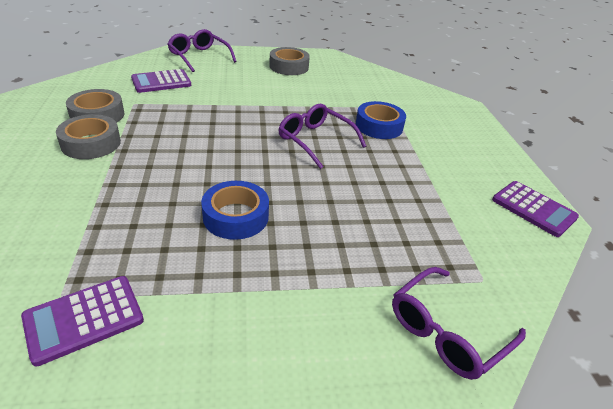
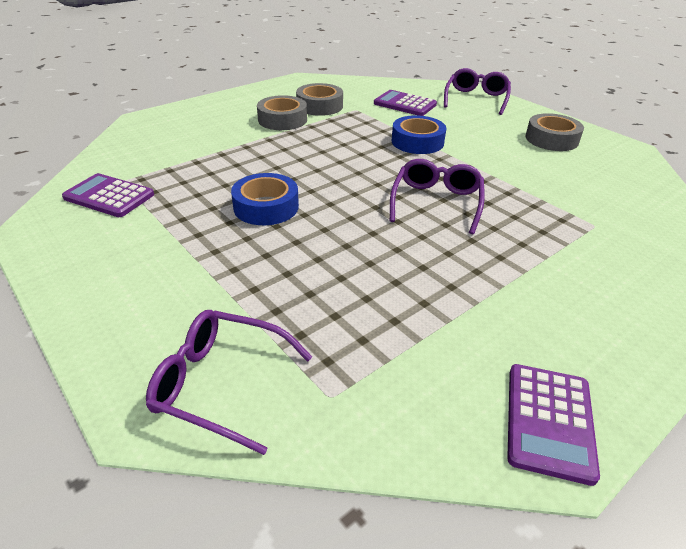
camera: 60 degrees right, 0 degrees up
blue tape [355,101,406,139] -> blue tape moved to [392,115,446,154]

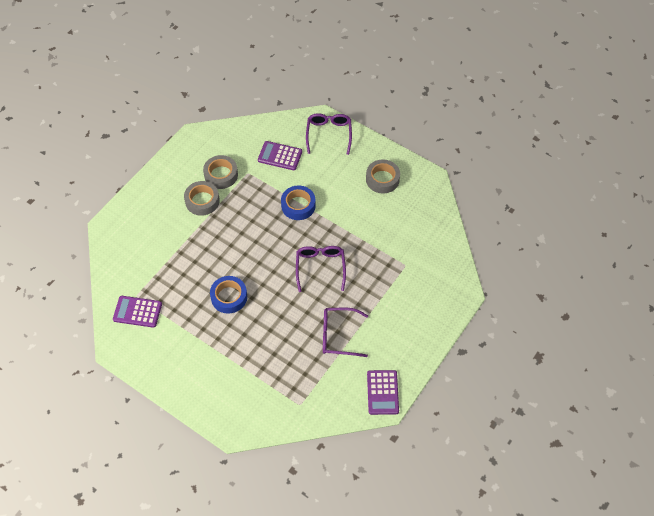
camera: 15 degrees left, 20 degrees up
purple glasses [146,310,312,455] -> purple glasses moved to [323,308,368,357]

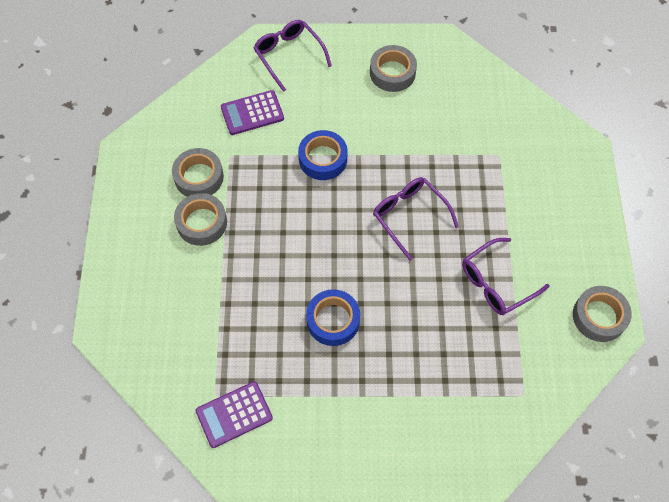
camera: 35 degrees left, 5 degrees up
purple calculator [367,370,399,415] -> grey tape [573,286,632,342]

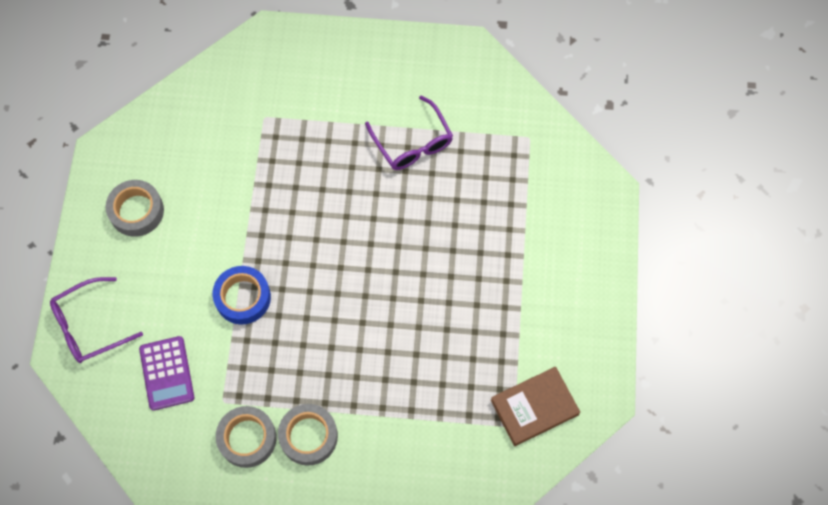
camera: 85 degrees left, 5 degrees up
purple calculator [196,382,273,448] -> brown book [491,367,580,446]
blue tape [306,289,360,346] -> none
purple glasses [373,177,459,261] -> none
grey tape [573,286,632,342] -> none

